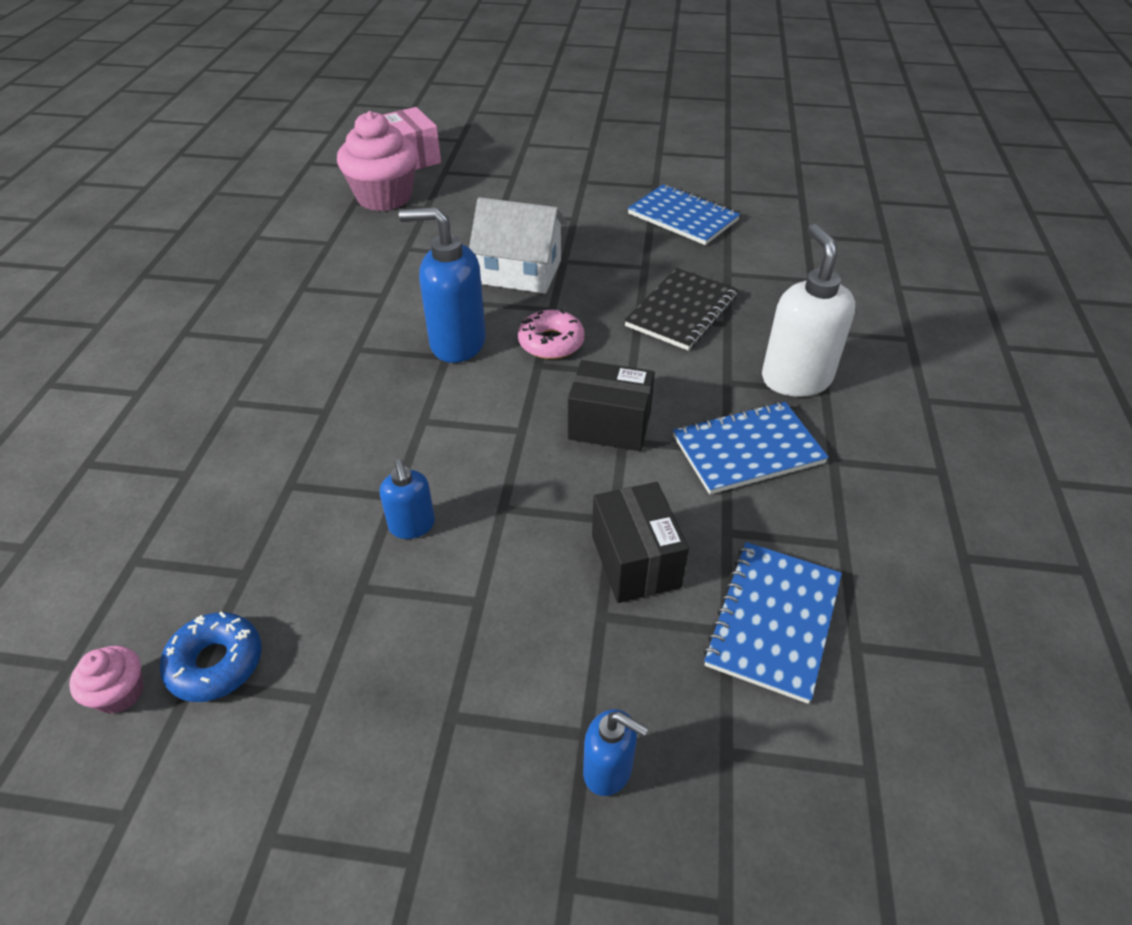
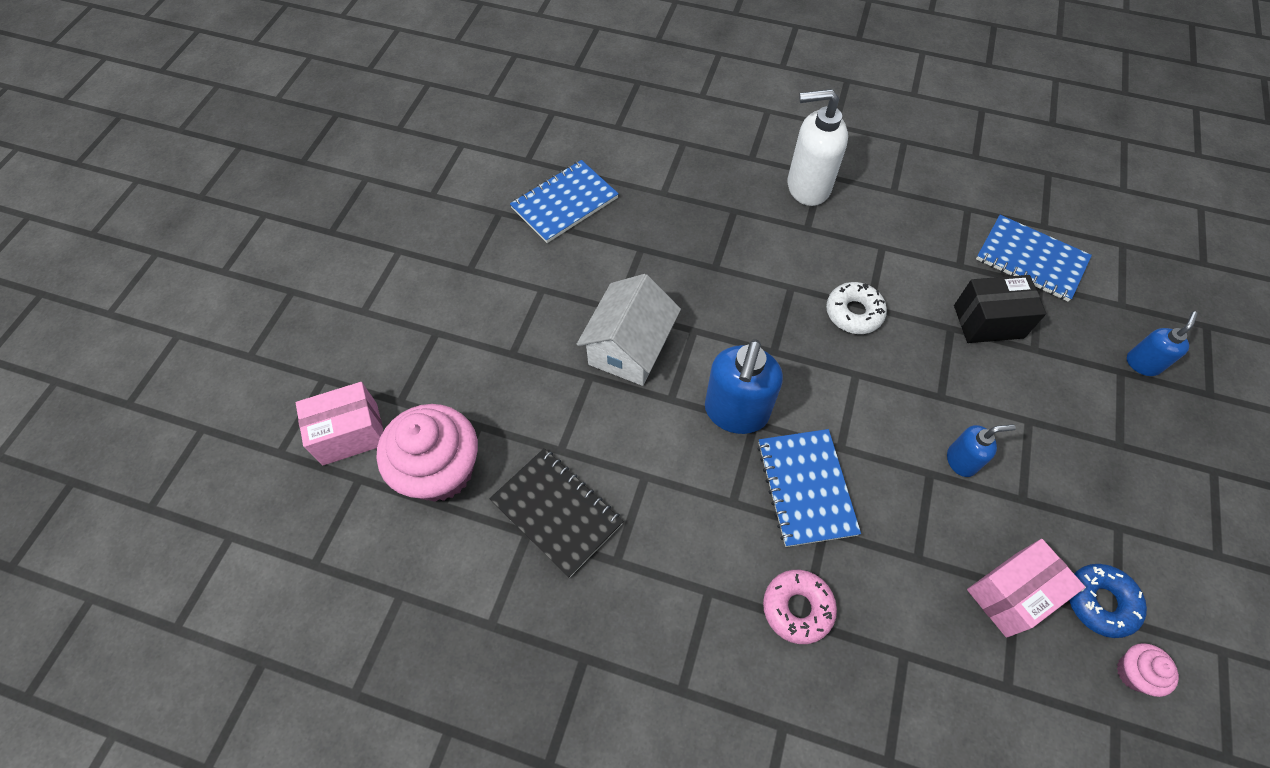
camera: 80 degrees left, 15 degrees up
pink donut [518,309,585,359] -> pink donut moved to [763,570,837,644]
black box [568,360,655,451] -> white donut [826,282,887,334]
black notebook [624,268,738,350] -> black notebook moved to [489,448,624,578]
blue notebook [673,402,829,494] -> blue notebook moved to [757,429,861,547]
none -> pink box [967,539,1085,638]

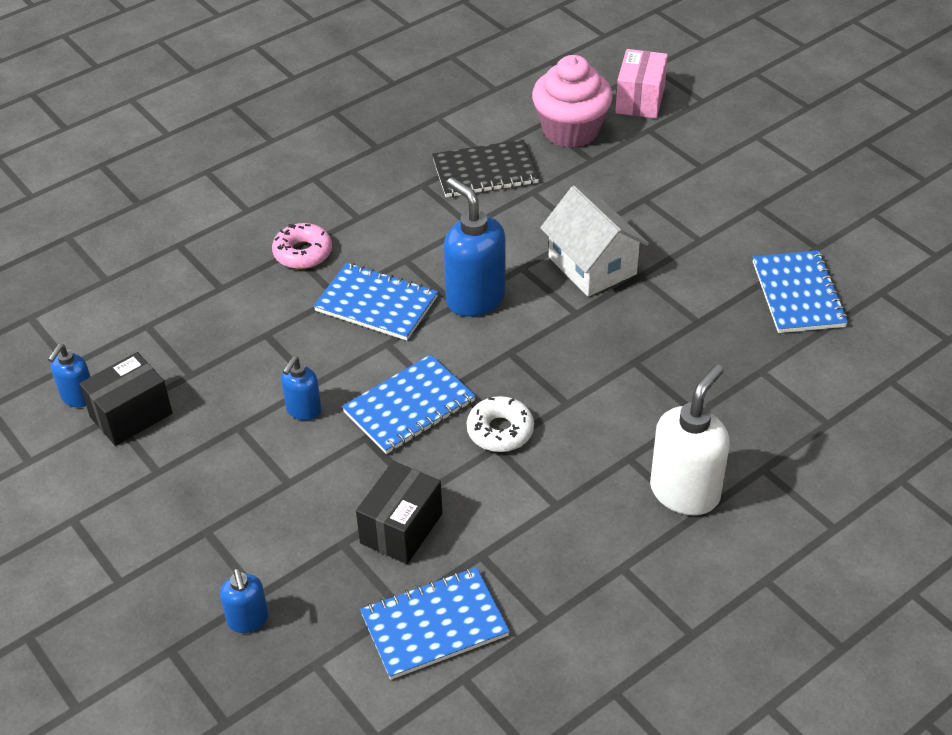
camera: 125 degrees right, 15 degrees down
pink box [967,539,1085,638] -> none
blue donut [1069,564,1147,638] -> black box [79,352,172,446]
pink cupcake [1117,643,1179,697] -> blue soap dispenser [48,344,91,407]
none -> blue notebook [342,354,476,454]

